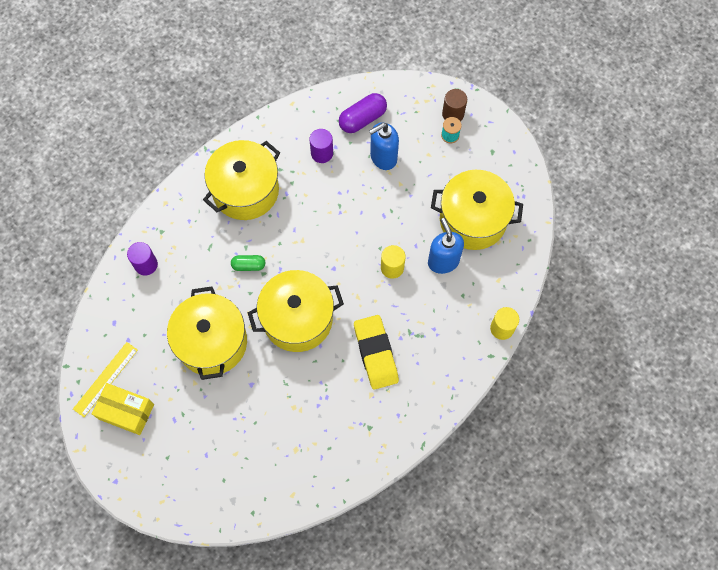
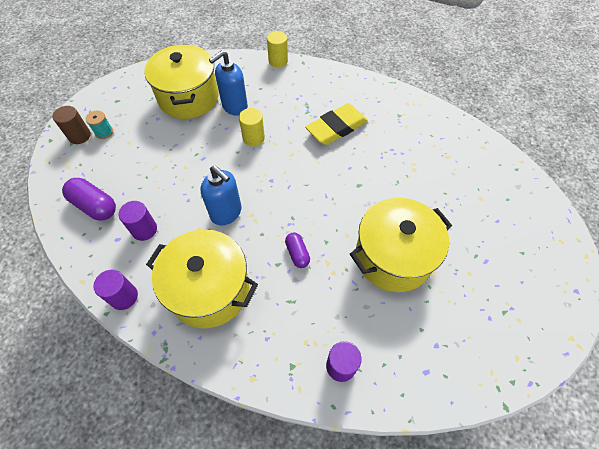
camera: 110 degrees left, 10 degrees down
yellow ruler [73,342,138,417] -> none
yellow box [92,383,154,435] -> none
green capsule [231,255,265,271] -> purple capsule [285,232,310,268]
yellow pot [248,270,344,352] -> none
blue soap dispenser [369,122,399,170] -> blue soap dispenser moved to [200,166,242,225]
none -> purple cylinder [93,270,138,310]

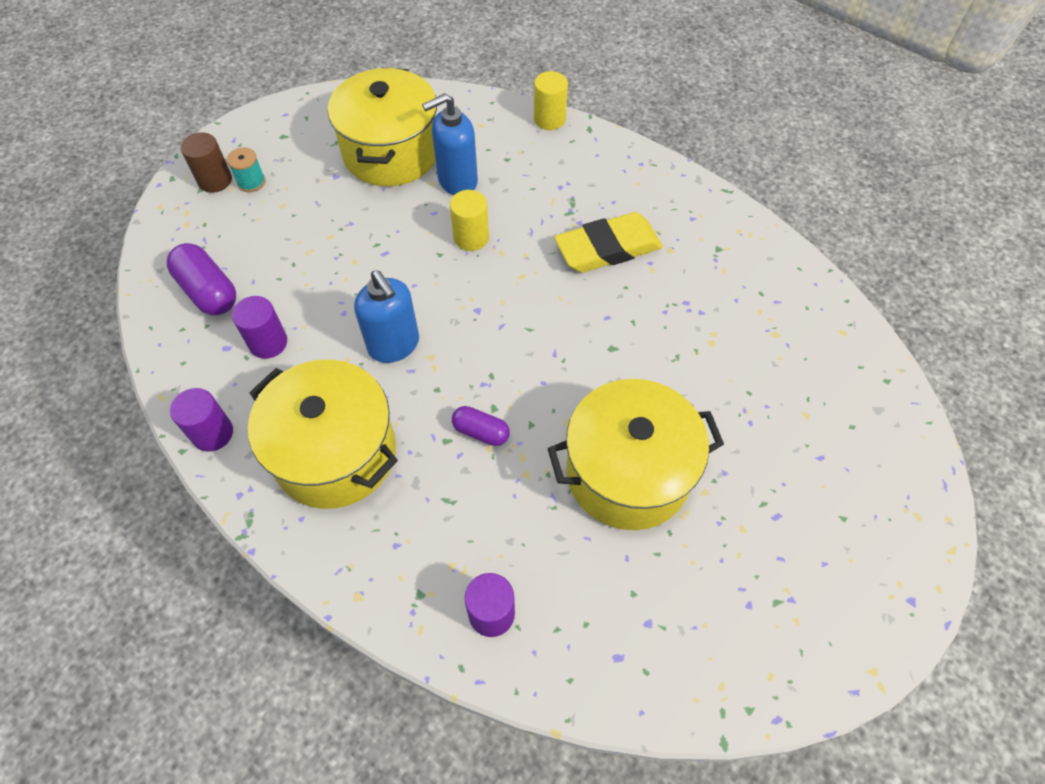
camera: 15 degrees right, 0 degrees up
purple capsule [285,232,310,268] -> purple capsule turned 60 degrees counterclockwise [452,406,510,446]

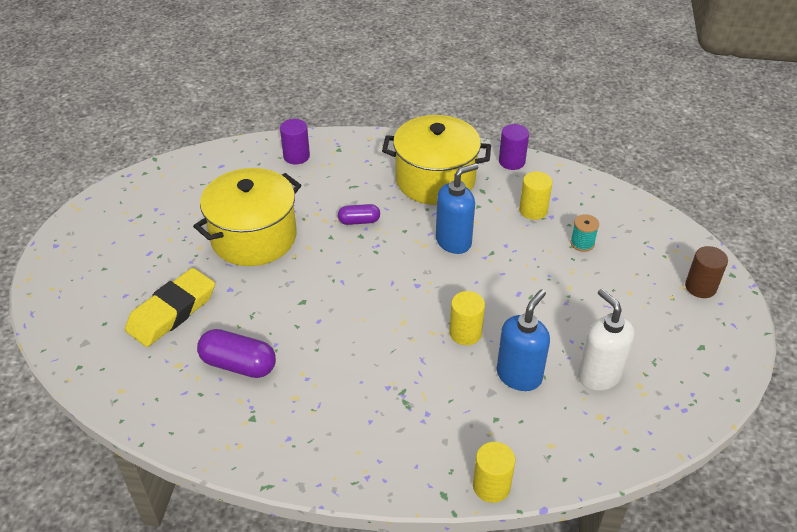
camera: 150 degrees right, 15 degrees down
purple capsule [167,243,236,315] -> purple capsule moved to [197,329,276,378]
turquoise spool [227,147,265,192] -> turquoise spool moved to [570,214,599,252]
purple cylinder [232,296,287,359] -> yellow cylinder [519,171,553,220]
yellow pot [328,68,437,186] -> white soap dispenser [578,289,635,391]
blue soap dispenser [354,270,419,363] -> blue soap dispenser turned 120 degrees clockwise [436,163,478,254]
yellow eraser [554,212,663,273] -> yellow eraser moved to [125,268,215,347]

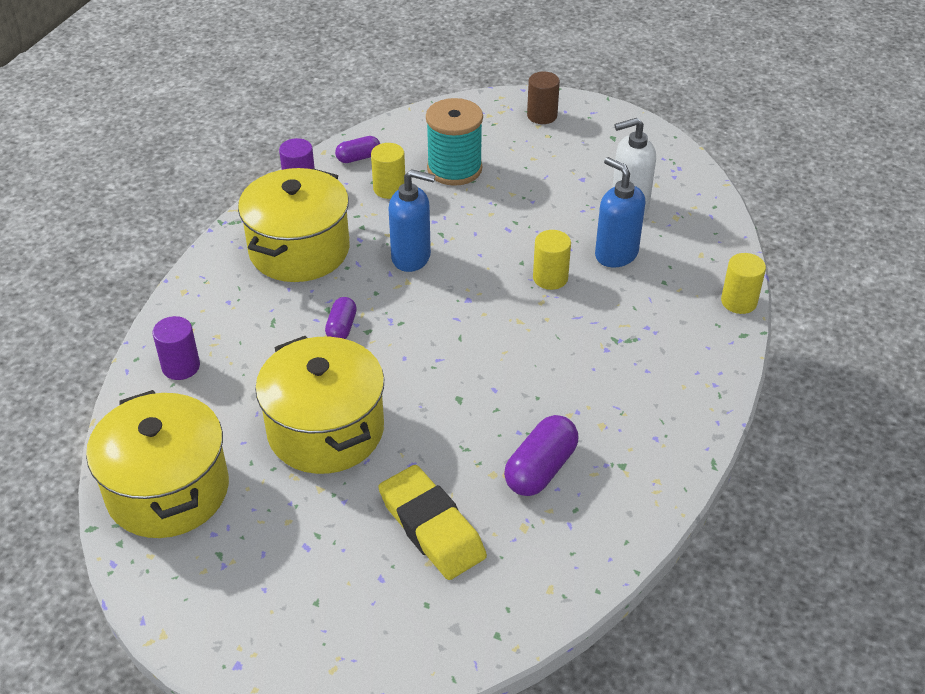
camera: 75 degrees left, 0 degrees up
blue soap dispenser [436,163,478,254] -> blue soap dispenser turned 120 degrees clockwise [388,169,435,272]
turquoise spool [570,214,599,252] -> turquoise spool [426,98,483,186], size x2.11
none -> yellow pot [86,390,229,538]
none -> purple capsule [335,136,380,163]

